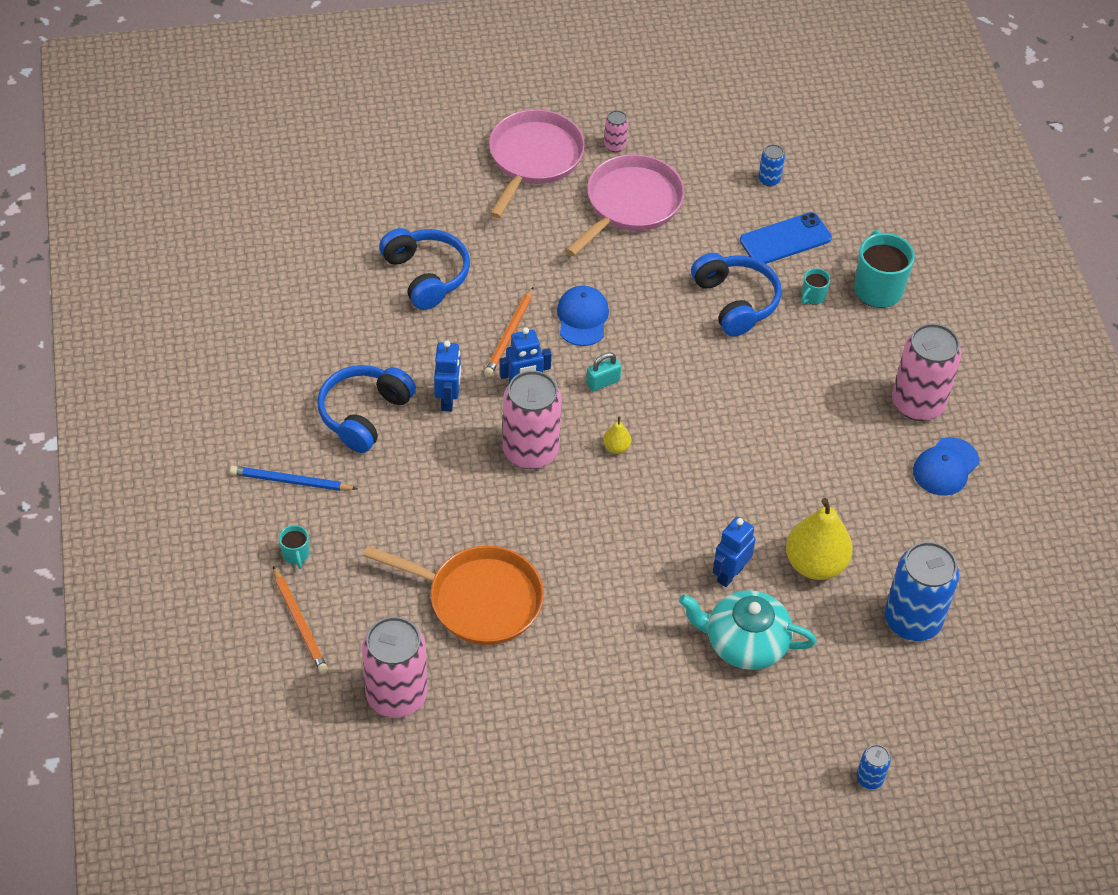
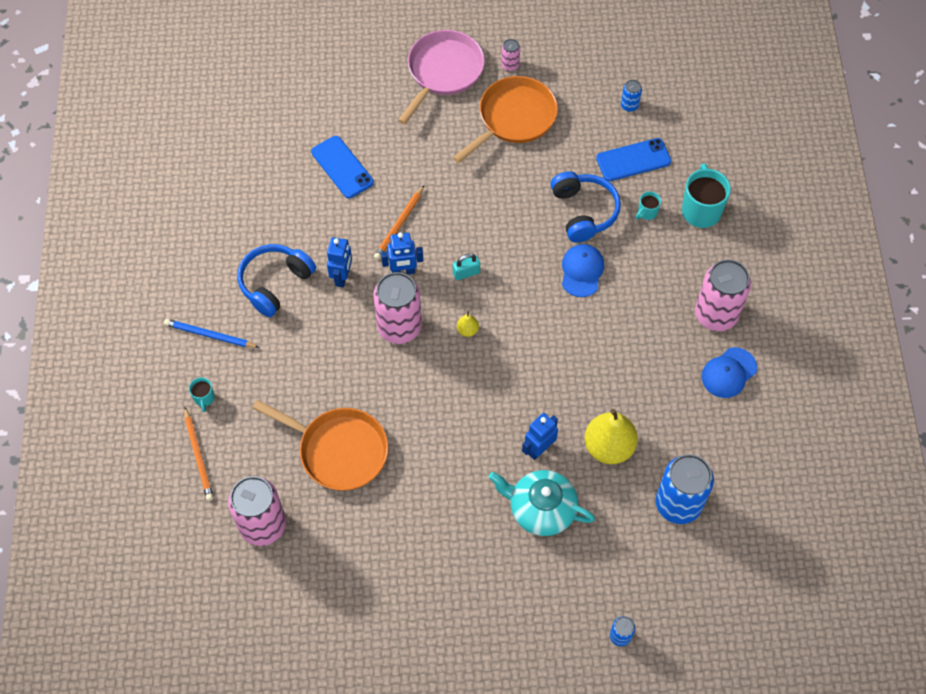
camera: 10 degrees right, 10 degrees up
blue headphones [379,228,470,310] -> blue phone [311,136,374,198]
blue cap [557,286,609,346] -> blue cap moved to [562,244,604,297]
pink pan [566,154,685,256] -> orange pan [453,76,558,163]

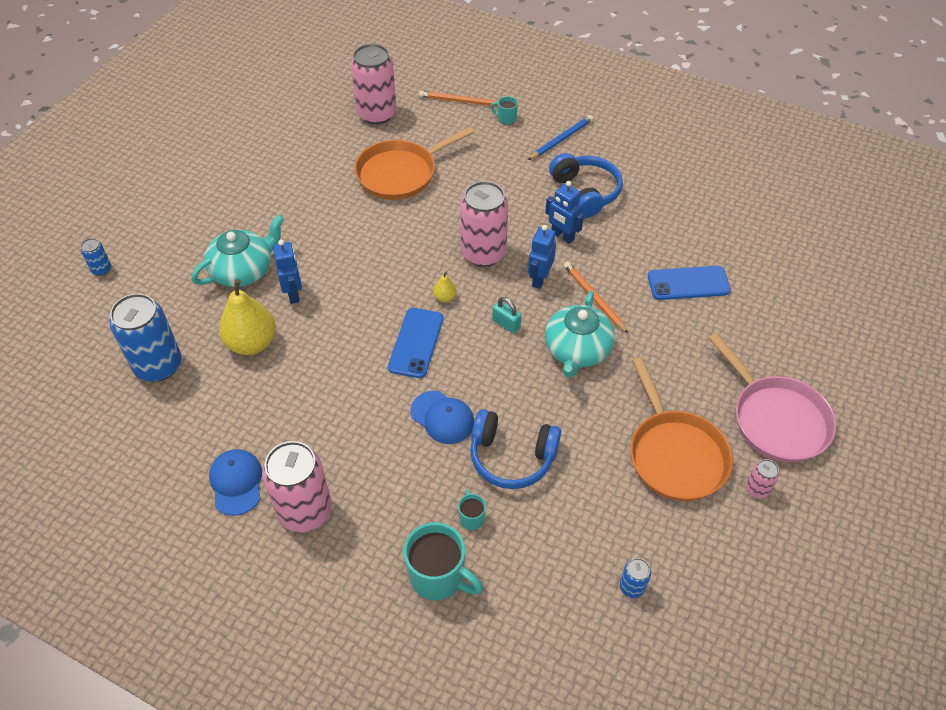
camera: 120 degrees right, 10 degrees down
turquoise padlock [453,253,480,280] -> turquoise padlock turned 60 degrees counterclockwise [492,297,521,333]
blue phone [596,138,671,181] -> blue phone moved to [388,308,444,378]
none -> turquoise teapot [545,291,615,378]

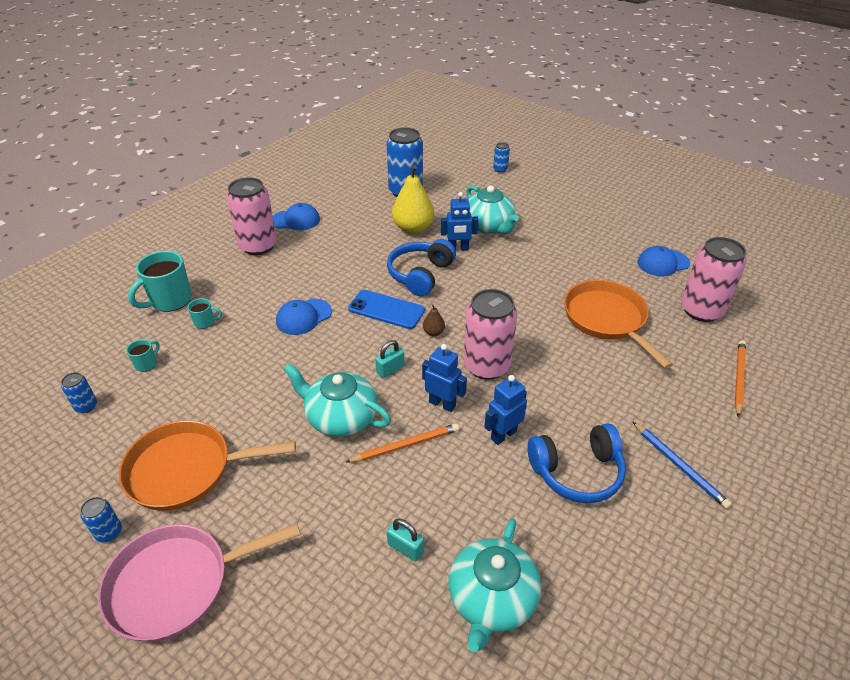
camera: 100 degrees right, 10 degrees down
yellow pear [433,272,457,303] -> brown pear [423,304,445,336]
blue headphones [470,409,561,489] -> blue headphones moved to [387,239,456,296]
turquoise mug [490,96,518,125] -> turquoise mug moved to [126,339,160,372]
blue phone [648,266,731,300] -> turquoise padlock [387,518,424,562]
pink can [746,459,779,499] -> blue can [80,497,122,542]
none -> turquoise teapot [449,519,541,652]
none -> blue cap [637,246,690,276]

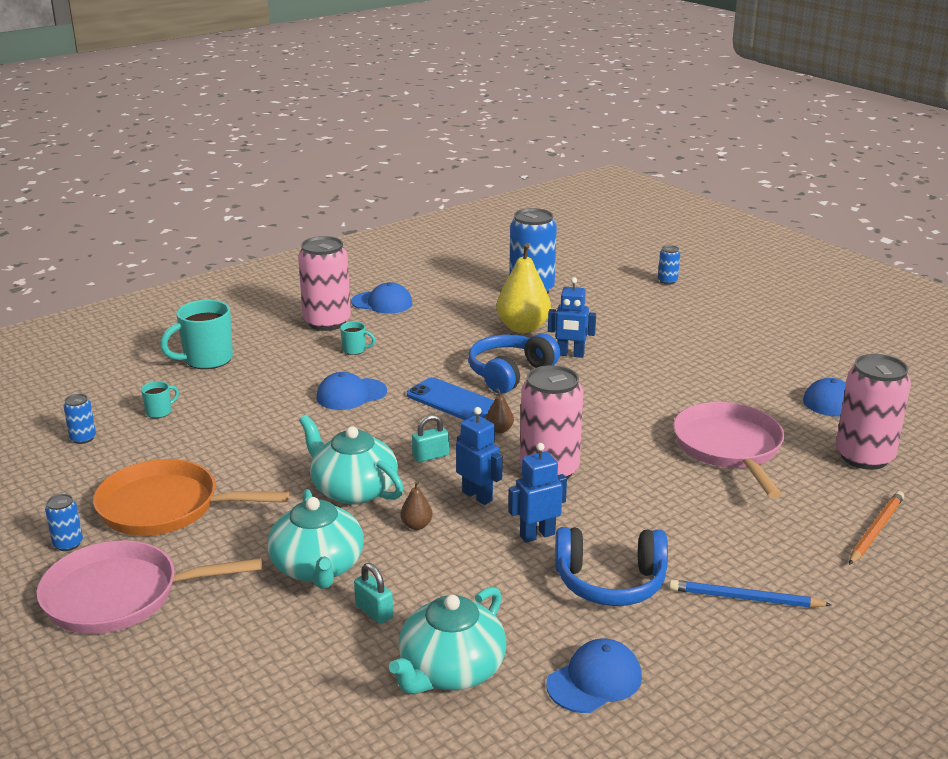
camera: 15 degrees right, 15 degrees down
turquoise mug [188,298,222,329] -> turquoise mug moved to [340,322,375,355]
orange pencil [346,423,459,462] -> brown pear [400,481,433,530]
turquoise teapot [466,185,519,234] -> turquoise teapot moved to [267,489,364,589]
orange pan [564,280,673,369] -> pink pan [673,402,784,498]
blue pencil [632,421,732,509] -> blue pencil turned 120 degrees clockwise [669,580,831,608]
none -> blue cap [546,639,642,713]

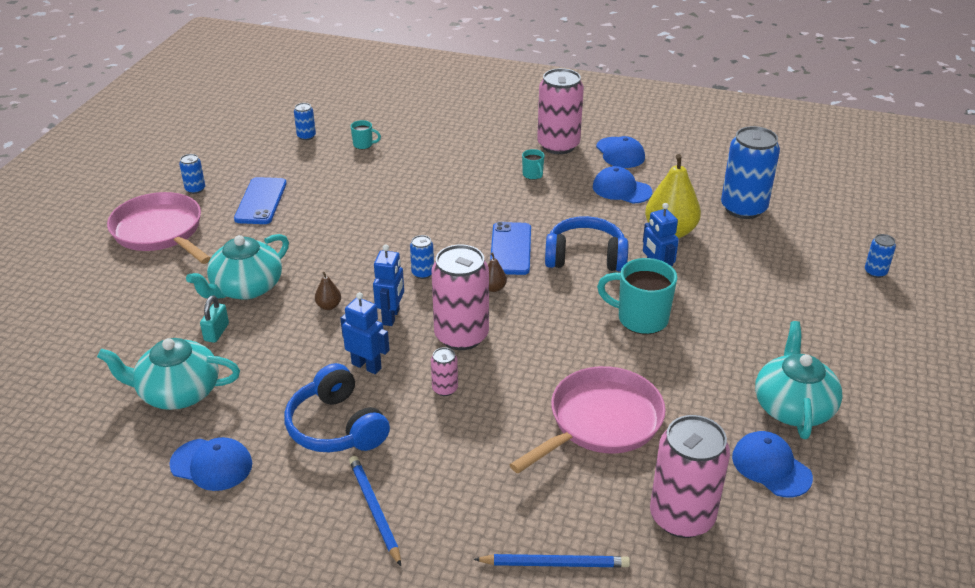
camera: 55 degrees right, 10 degrees up
orange pan [93,459,289,536] -> blue phone [234,177,287,224]
turquoise mug [160,300,233,369] -> turquoise mug moved to [597,258,677,334]
turquoise teapot [299,415,404,505] -> turquoise teapot moved to [755,321,842,439]
blue cap [316,372,387,410] -> blue cap moved to [593,166,652,203]
turquoise padlock [412,415,449,463] -> blue can [410,235,434,279]
orange pencil [849,491,904,565] -> blue pencil [473,554,630,567]
none -> pink can [431,347,458,396]

